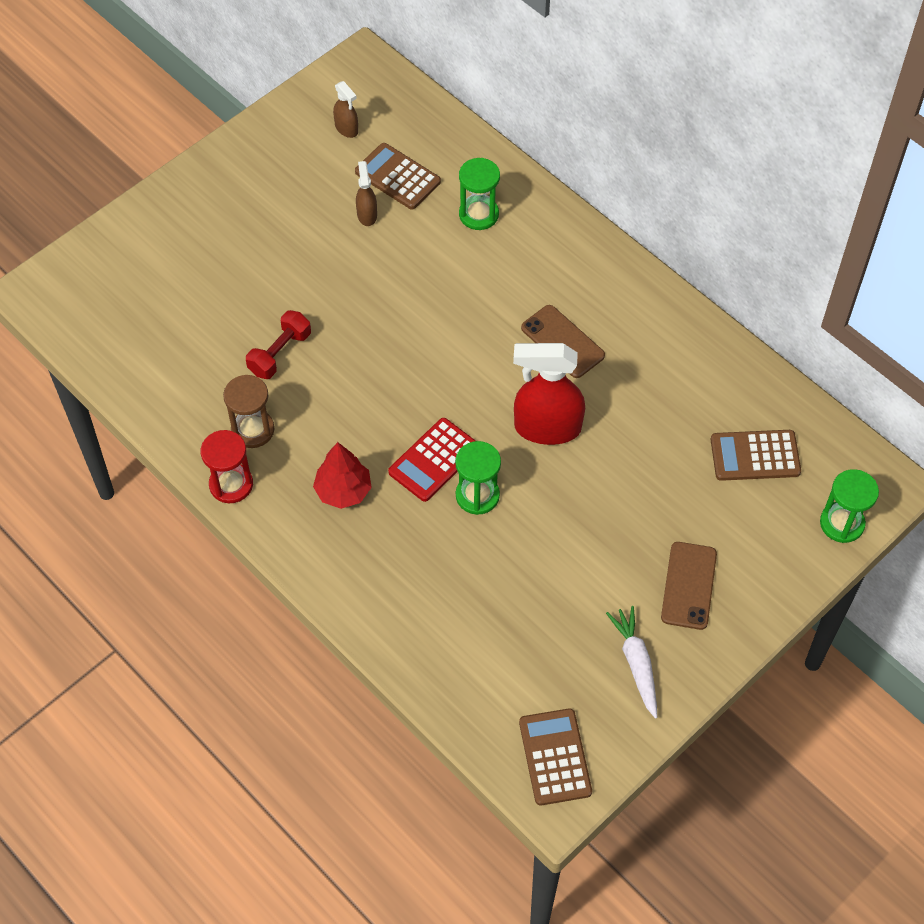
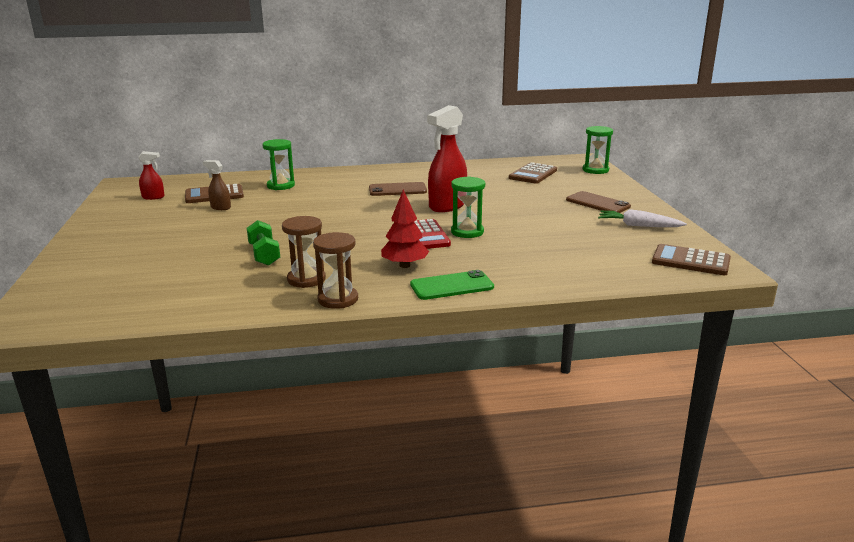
camera: 55 degrees left, 35 degrees down
red hourglass [201,430,253,503] -> brown hourglass [313,232,358,309]
red dumbbell [246,310,311,379] -> green dumbbell [247,220,280,266]
brown spray bottle [333,81,358,138] -> red spray bottle [138,151,165,200]
none -> green phone [410,270,494,300]

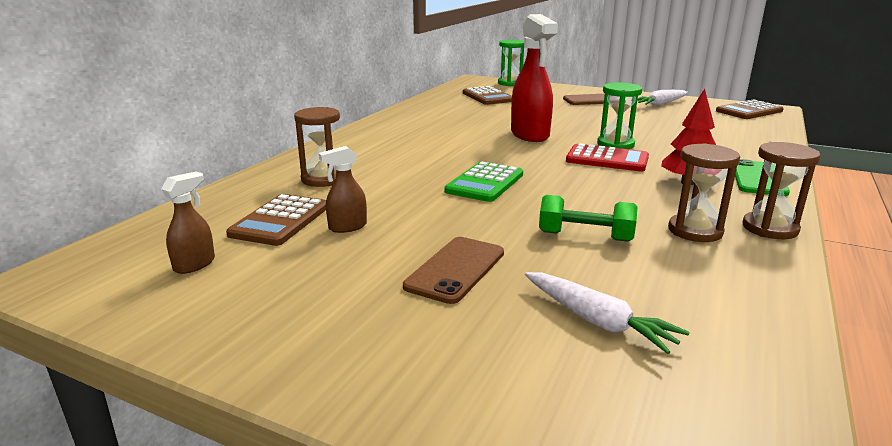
camera: 55 degrees left, 0 degrees up
red spray bottle [138,151,165,200] -> brown spray bottle [161,172,215,274]
green hourglass [262,139,295,190] -> brown hourglass [294,107,340,187]
brown phone [369,182,427,196] -> brown phone moved to [403,237,504,304]
none -> green calculator [445,162,523,202]
none -> white carrot [525,272,690,354]

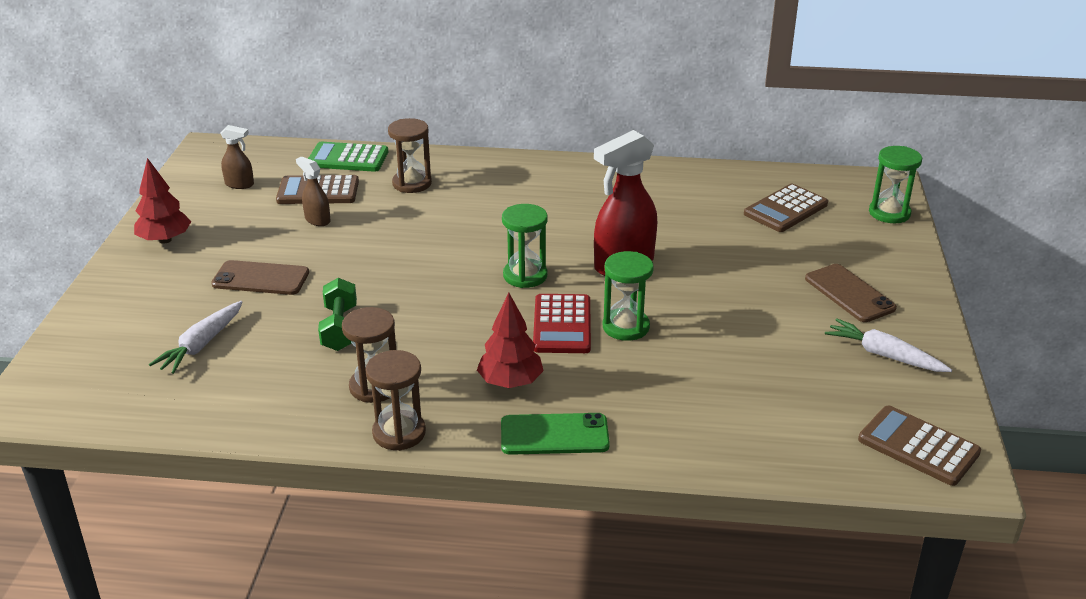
camera: 70 degrees right, 10 degrees up
green calculator [445,162,523,202] -> green calculator moved to [308,142,388,172]
none -> red tree [134,158,191,244]
none -> green hourglass [502,204,548,288]

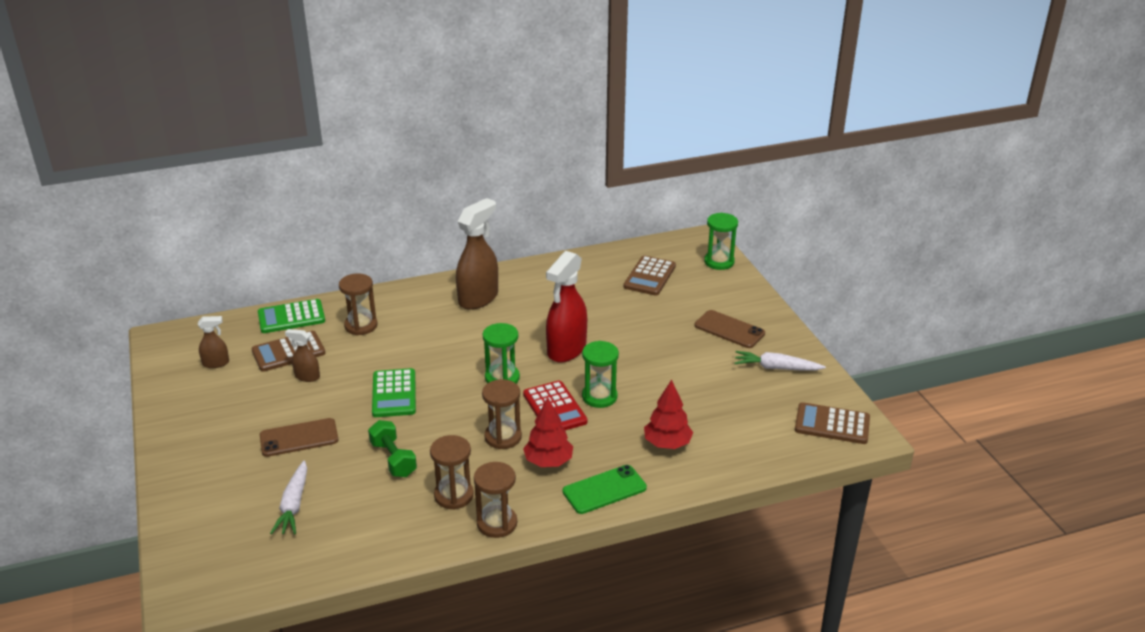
camera: 25 degrees left, 0 degrees up
red tree [134,158,191,244] -> red tree moved to [644,379,693,449]
none -> green calculator [372,368,416,417]
none -> brown spray bottle [456,198,498,310]
none -> brown hourglass [482,379,522,449]

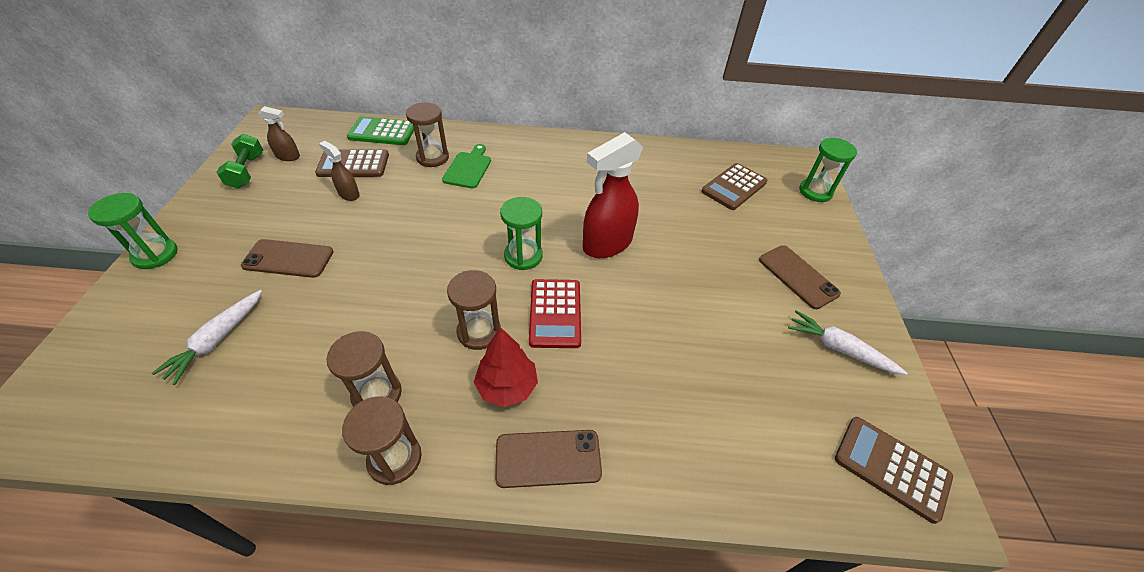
camera: 20 degrees right, 15 degrees up
green dumbbell [368,420,417,477] -> green dumbbell moved to [216,134,263,189]
green calculator [372,368,416,417] -> none
brown spray bottle [456,198,498,310] -> none
green phone [563,465,647,514] -> brown phone [495,430,602,488]
green hourglass [582,341,619,408] -> green hourglass moved to [88,193,178,269]
red tree [644,379,693,449] -> none
none -> green cutting board [442,144,491,188]

